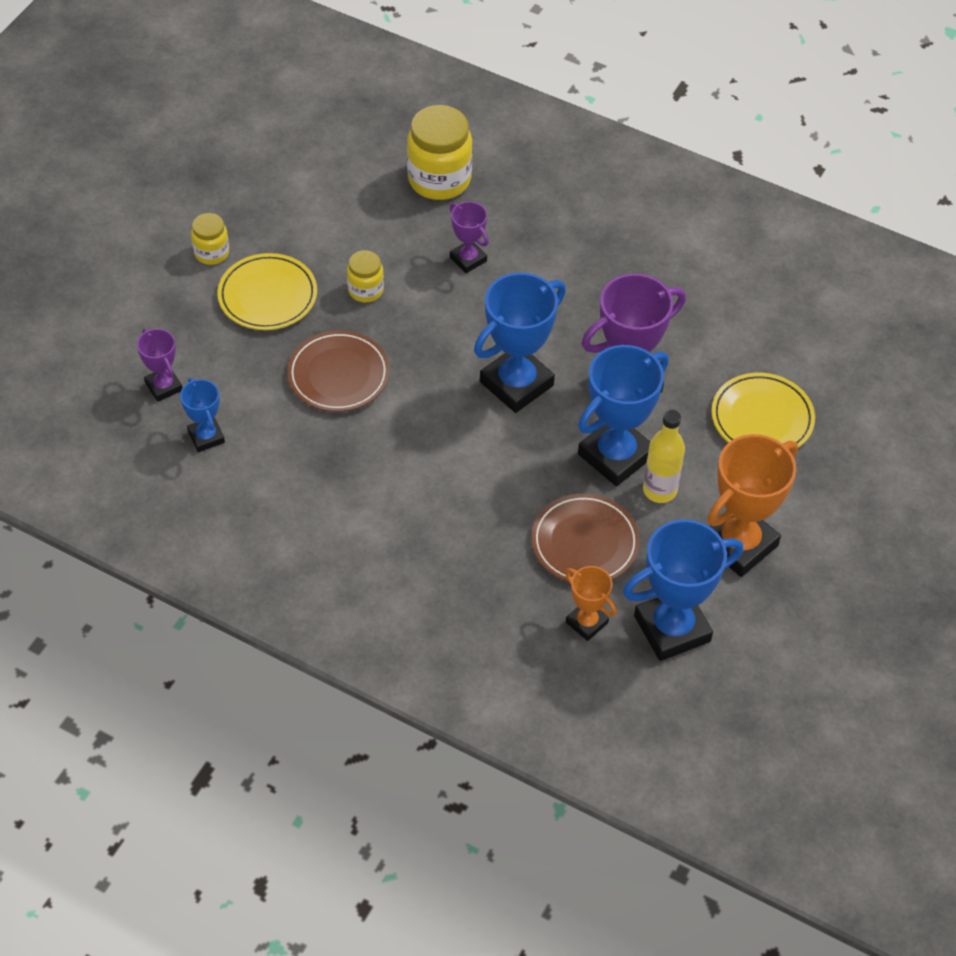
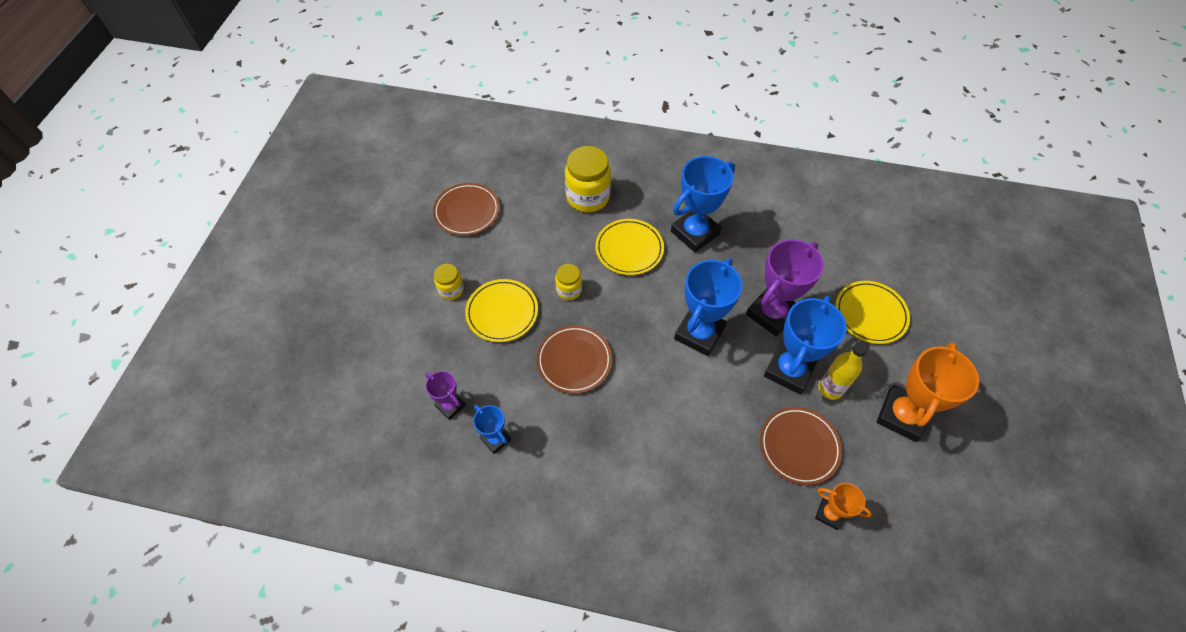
camera: 15 degrees left, 5 degrees up
purple trophy [450,201,489,273] -> yellow plate [595,219,664,275]
blue trophy [623,519,743,661] -> blue trophy moved to [671,156,735,252]
none -> brown plate [433,183,500,236]

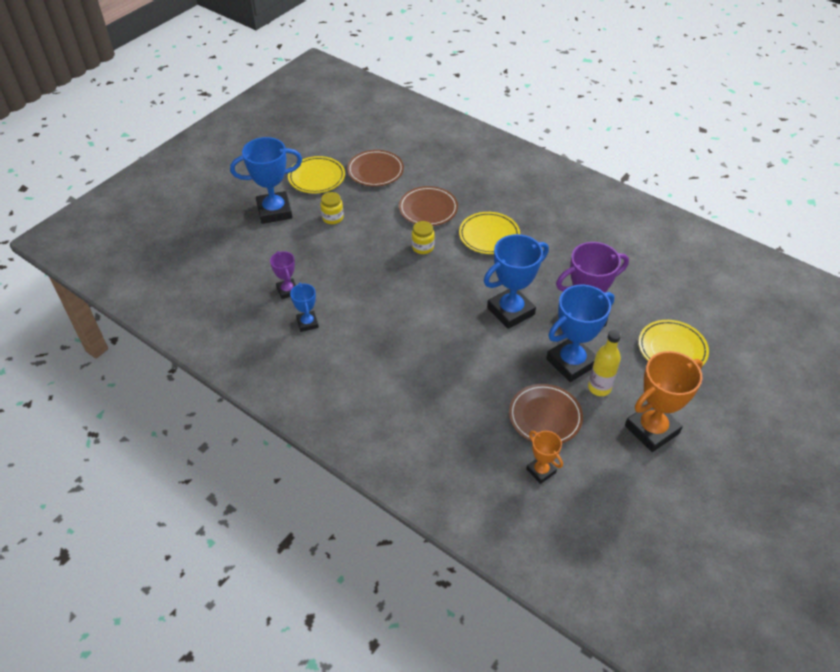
camera: 25 degrees right, 10 degrees down
yellow plate [465,279,538,342] -> yellow plate moved to [288,156,345,194]
brown plate [536,325,612,394] -> brown plate moved to [399,186,458,226]
yellow jar [565,146,611,212] -> none
blue trophy [671,156,735,252] -> blue trophy moved to [230,137,302,224]

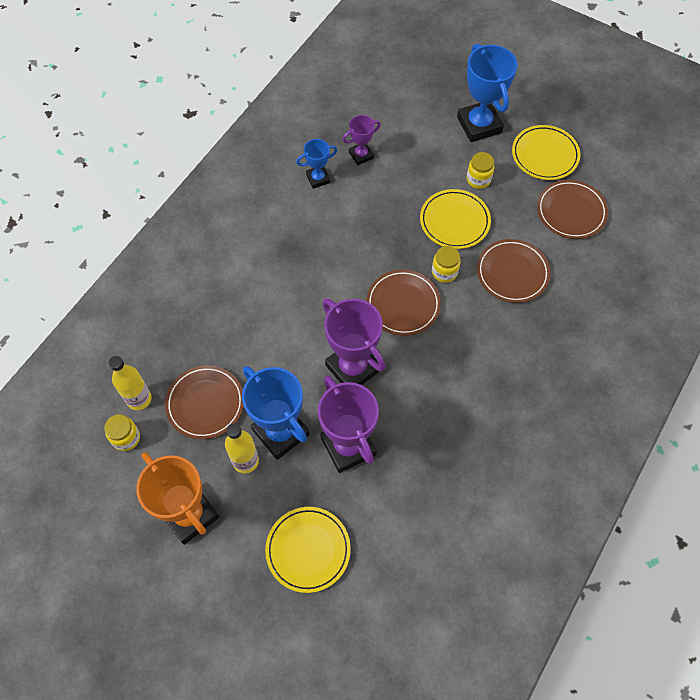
camera: 85 degrees right, 15 degrees up
yellow plate [459,212,520,254] -> yellow plate moved to [420,189,491,249]
blue trophy [484,234,549,329] -> purple trophy [322,299,386,385]
orange trophy [526,431,563,484] -> yellow bottle [109,356,152,410]
none -> yellow jar [104,414,140,451]
none -> brown plate [366,270,441,336]

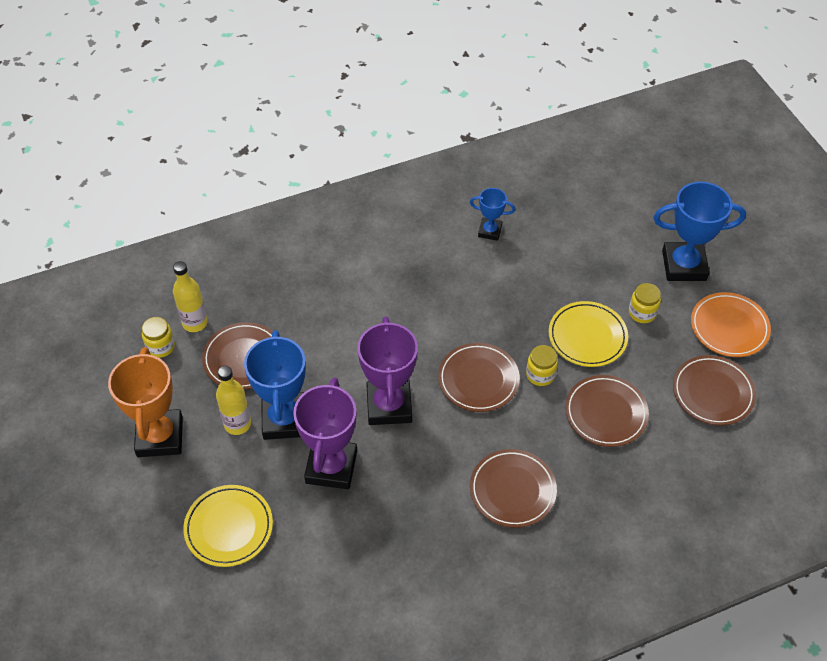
camera: 35 degrees right, 10 degrees down
purple trophy [343,115,381,165] -> none
blue trophy [457,44,518,142] -> blue trophy turned 75 degrees clockwise [654,182,746,281]
yellow plate [512,125,580,180] -> orange plate [691,292,771,357]
none -> brown plate [470,449,557,528]

